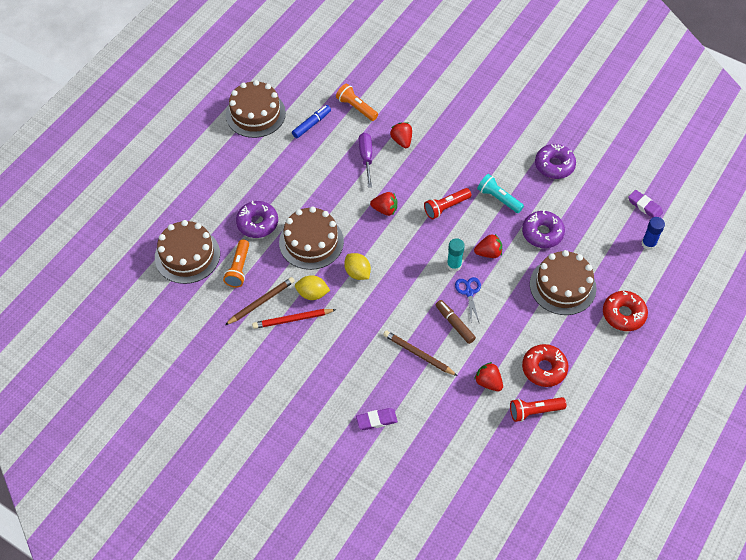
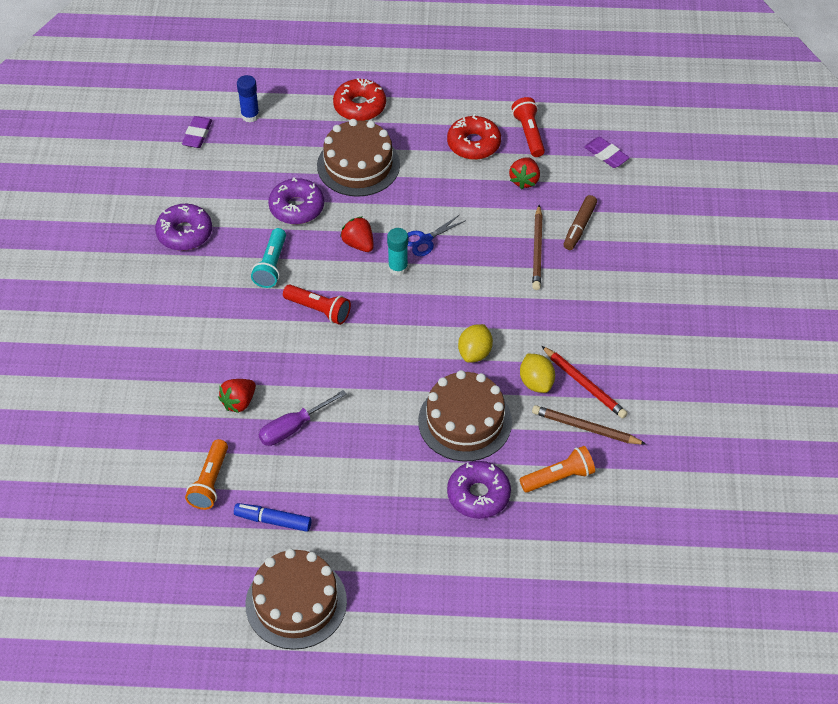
camera: 120 degrees left, 5 degrees down
brown cake [155,220,220,284] -> none
purple eraser [356,408,398,430] -> purple eraser moved to [584,137,630,168]
red strawberry [370,192,397,216] -> none
brown marker [436,300,476,344] -> brown marker moved to [563,195,597,250]
red flashlight [510,397,566,422] -> red flashlight turned 150 degrees counterclockwise [511,97,545,157]

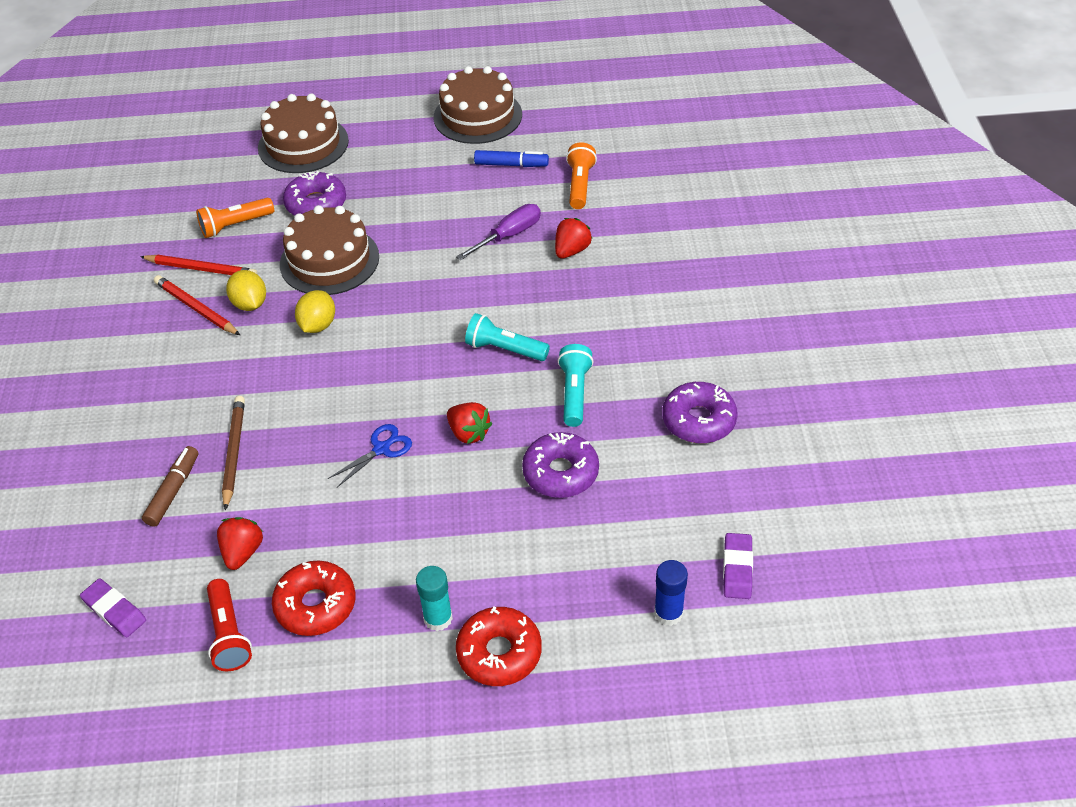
camera: 175 degrees right, 5 degrees down
red flashlight [283,285,351,325] -> turquoise flashlight [465,313,550,361]
brown cake [317,119,400,197] -> brown cake moved to [258,94,349,173]
turquoise glue stick [387,228,408,276] -> turquoise glue stick moved to [416,566,453,631]
brown pencil [532,405,646,445] -> red pencil [140,255,257,275]

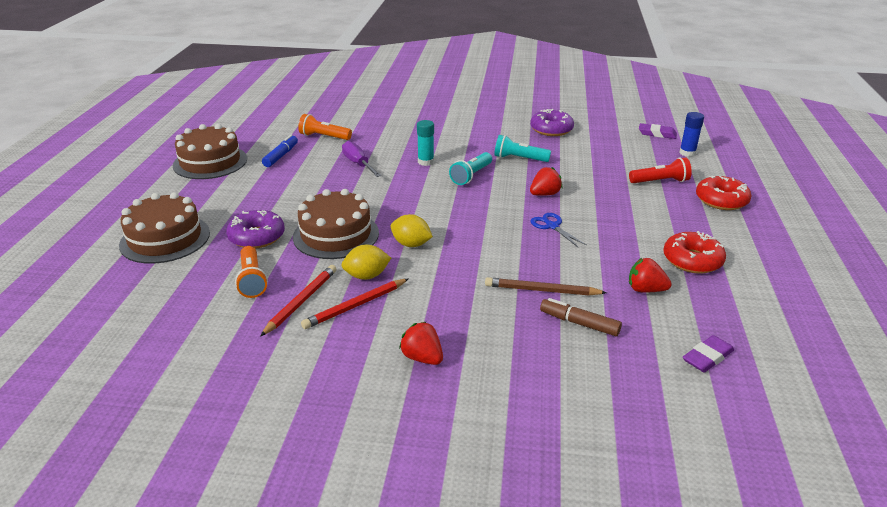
camera: 80 degrees left, 15 degrees down
red flashlight [207,579,252,671] -> red flashlight moved to [629,157,692,183]
turquoise glue stick [416,566,453,631] -> turquoise glue stick moved to [417,120,434,166]
purple donut [522,432,599,498] -> none
red strawberry [555,218,592,259] -> red strawberry moved to [399,322,443,365]

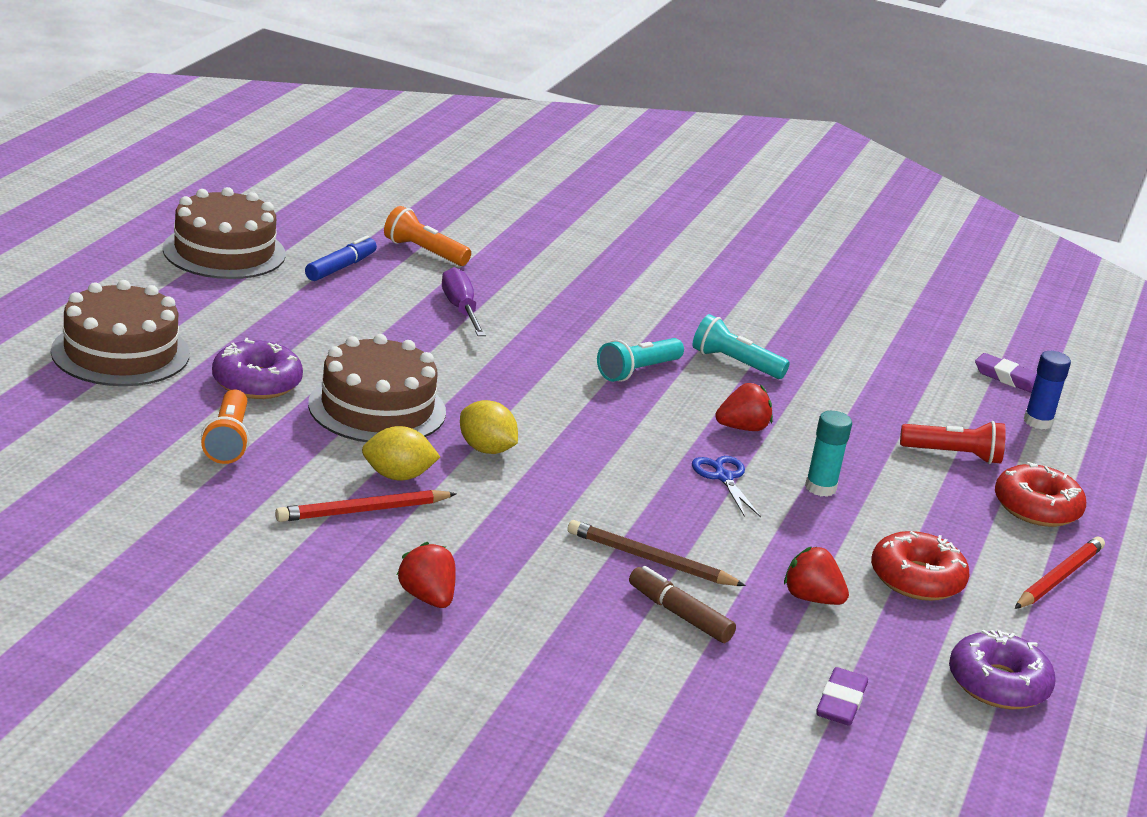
camera: 10 degrees right, 5 degrees down
red pencil [260,265,336,337] -> red pencil moved to [1015,536,1105,609]
turquoise glue stick [417,120,434,166] -> turquoise glue stick moved to [805,411,852,497]
purple donut [530,109,574,136] -> purple donut moved to [949,630,1056,709]
purple eraser [683,335,734,372] -> purple eraser turned 45 degrees counterclockwise [816,667,868,726]

